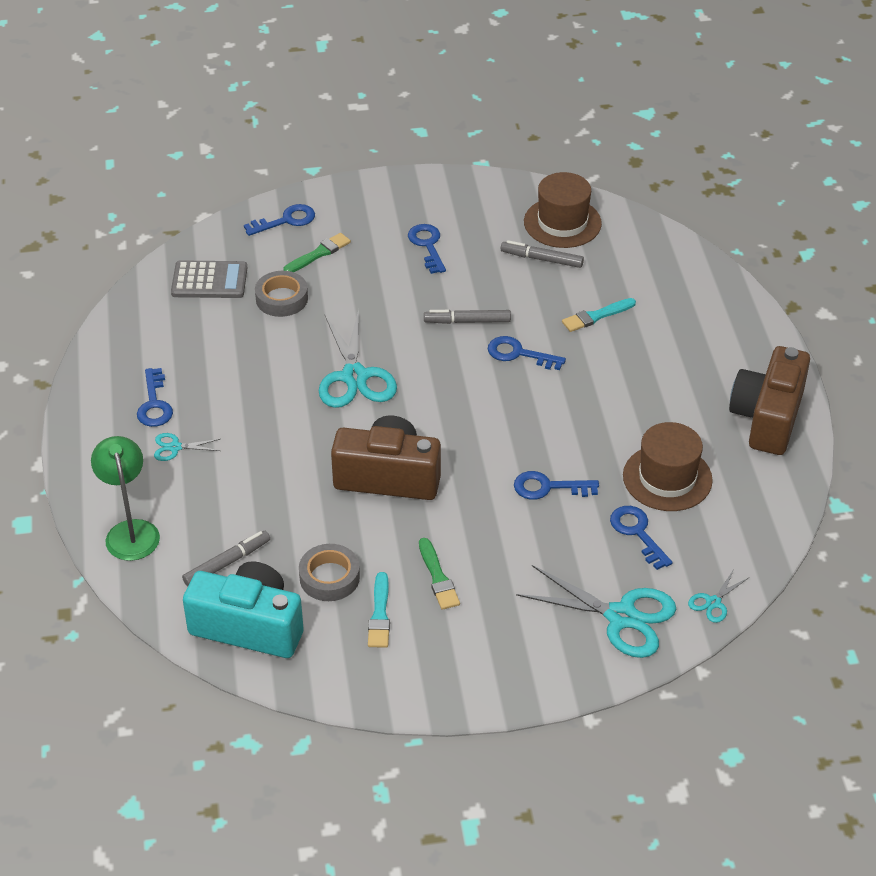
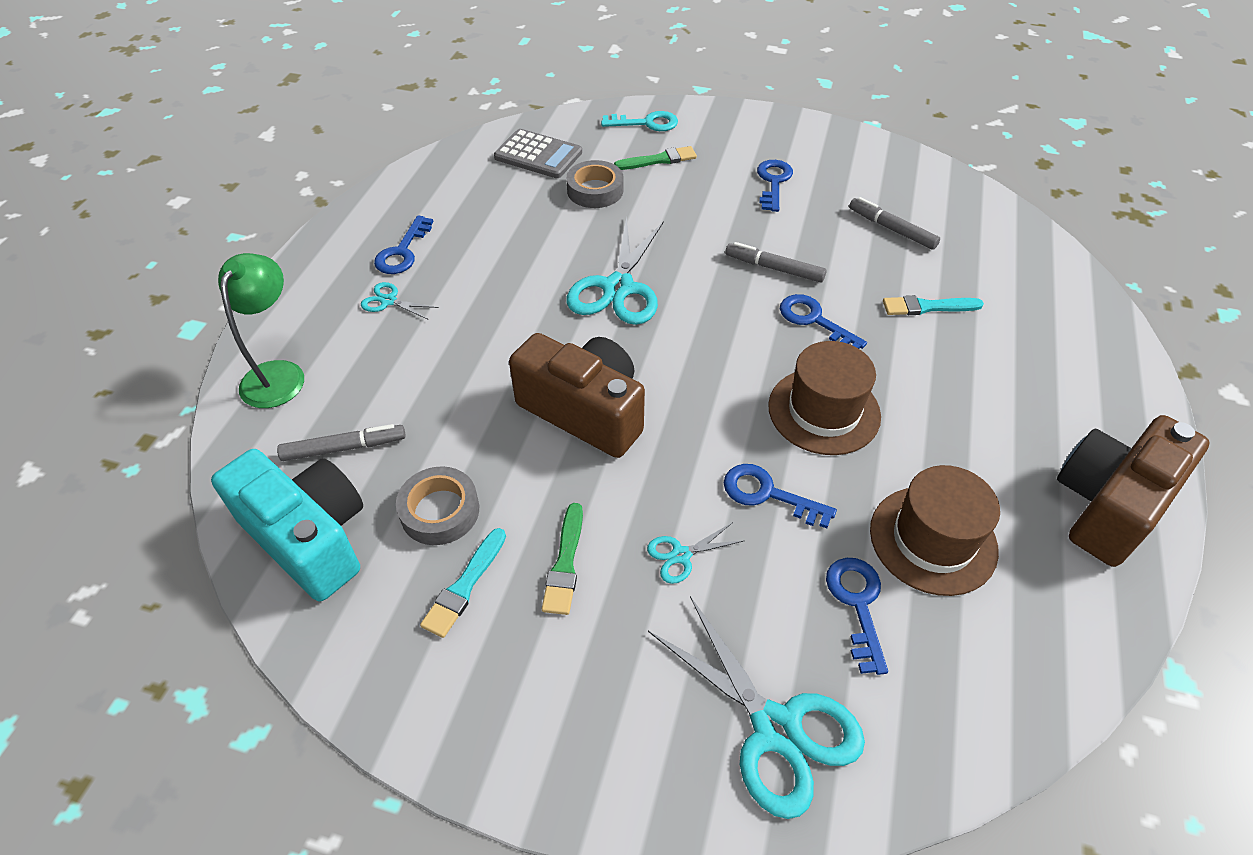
camera: 25 degrees right, 5 degrees up
blue key [244,204,315,236] -> turquoise key [601,111,678,131]
brown hat [524,172,602,248] -> brown hat moved to [768,341,881,455]
turquoise scissors [688,569,748,623] -> turquoise scissors moved to [647,522,745,584]

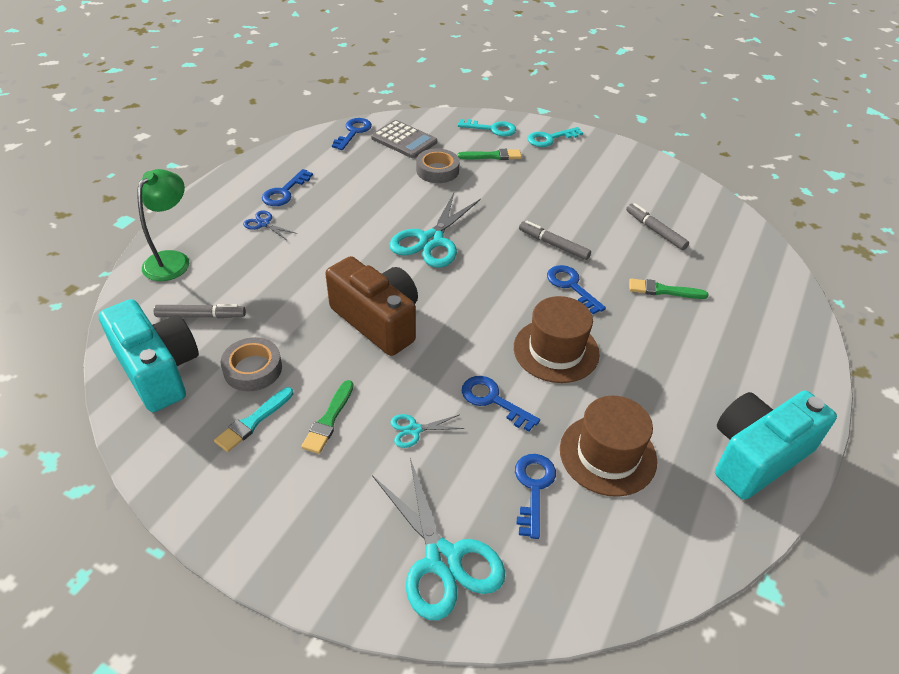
camera: 10 degrees right, 5 degrees down
turquoise scissors [361,282,439,319] -> blue scissors [243,211,297,240]
blue key [757,160,793,212] -> blue key moved to [332,118,372,150]
turquoise brush [883,295,984,315] -> green brush [629,279,709,299]
brown camera [1057,415,1210,567] -> turquoise camera [715,391,837,500]
none -> turquoise key [528,127,583,147]

